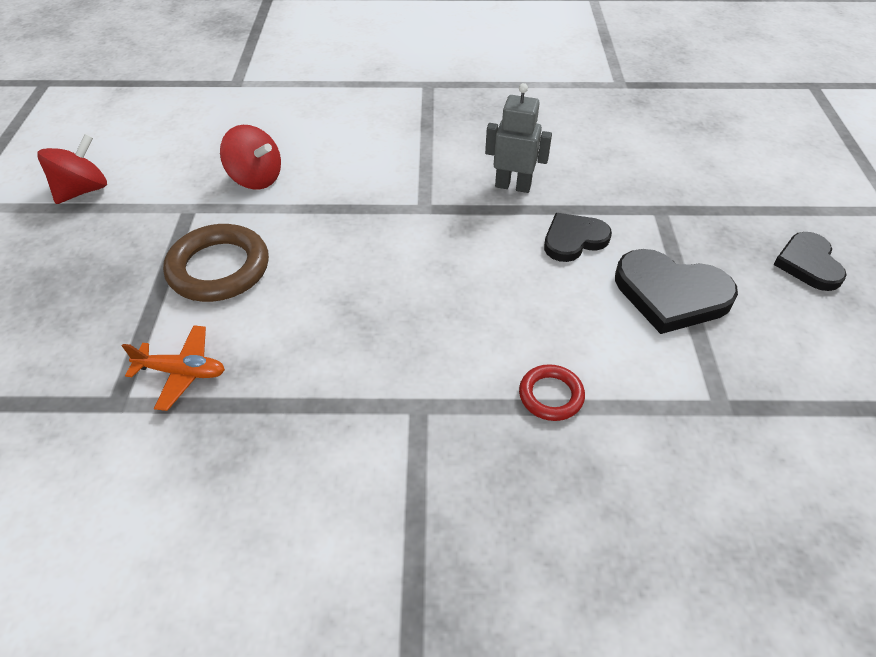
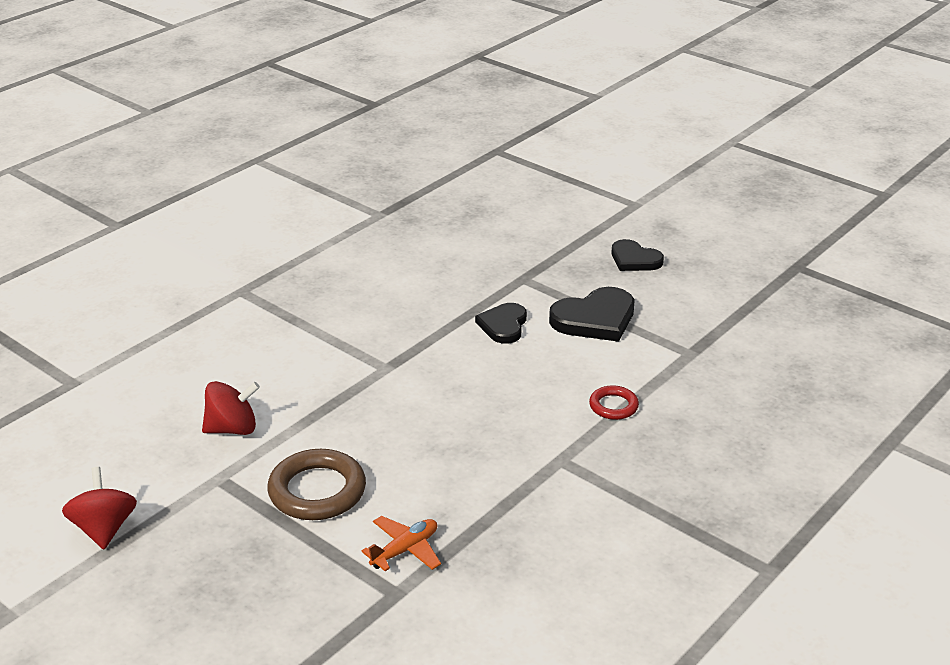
camera: 50 degrees left, 15 degrees down
grey robot [485,83,552,193] -> none

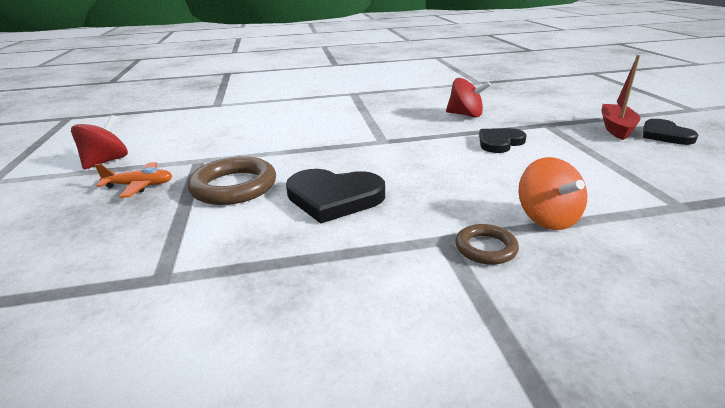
camera: 40 degrees right, 5 degrees down
red spinning top [202,381,260,435] -> red spinning top moved to [446,78,491,118]
orange plane [361,516,441,571] -> orange plane moved to [95,162,172,198]
black heart [549,287,634,342] -> black heart moved to [286,169,385,223]
red ring [589,385,639,420] -> orange spinning top [518,157,587,230]
none -> brown ring [455,224,519,265]
none -> red boat [602,55,640,140]

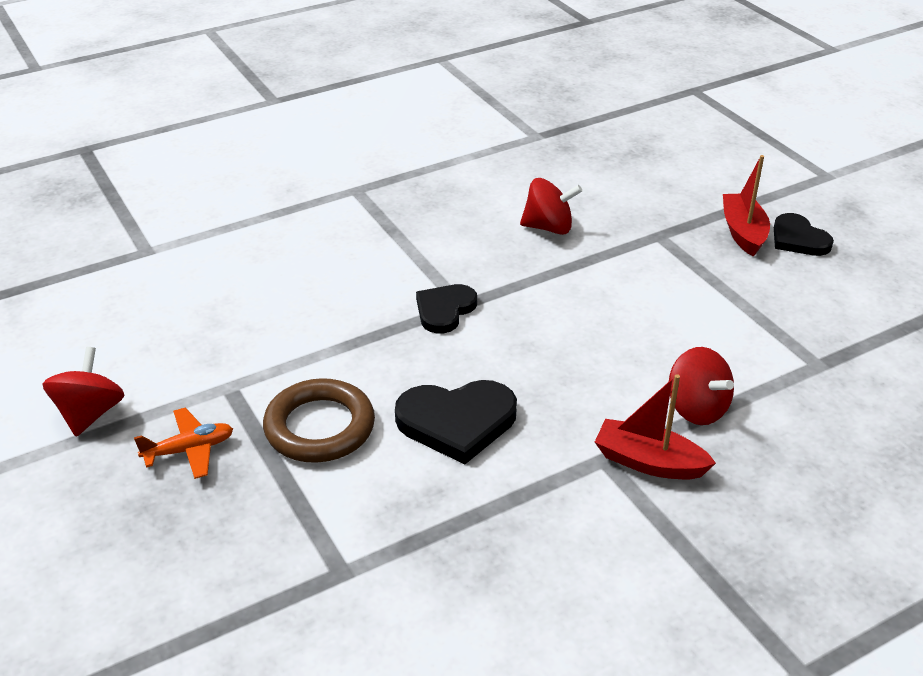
camera: 20 degrees left, 10 degrees up
brown ring [455,224,519,265] -> red boat [595,374,716,479]
black heart [479,128,526,153] -> black heart moved to [416,284,477,333]
orange spinning top [518,157,587,230] -> red spinning top [669,347,734,425]

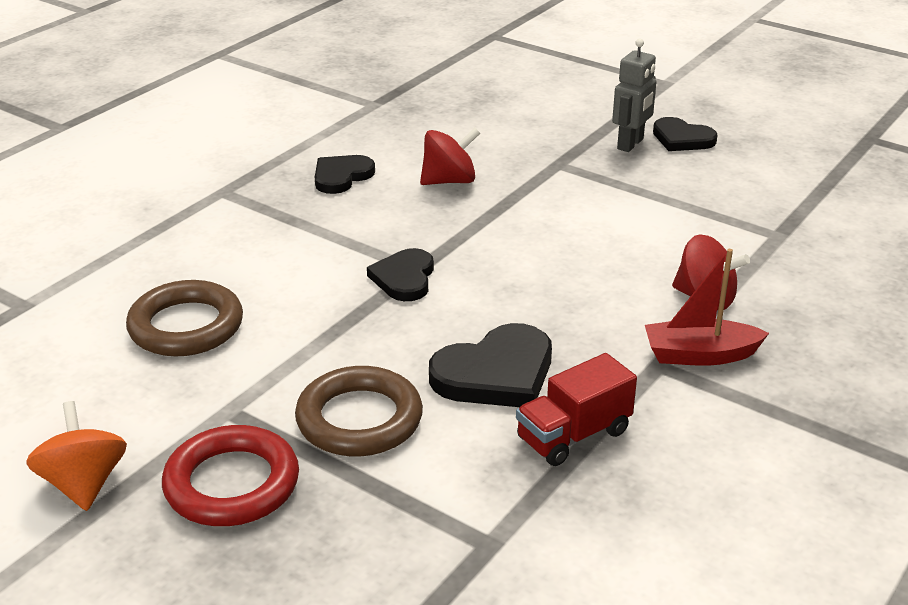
camera: 25 degrees left, 5 degrees down
red spinning top [43,347,124,437] -> orange spinning top [26,401,127,511]
orange plane [134,408,233,479] -> red ring [162,425,299,526]
red boat [723,155,770,257] -> grey robot [612,39,656,152]
none -> brown ring [126,280,243,356]
none -> black heart [315,155,375,194]
none -> red truck [516,353,637,466]

